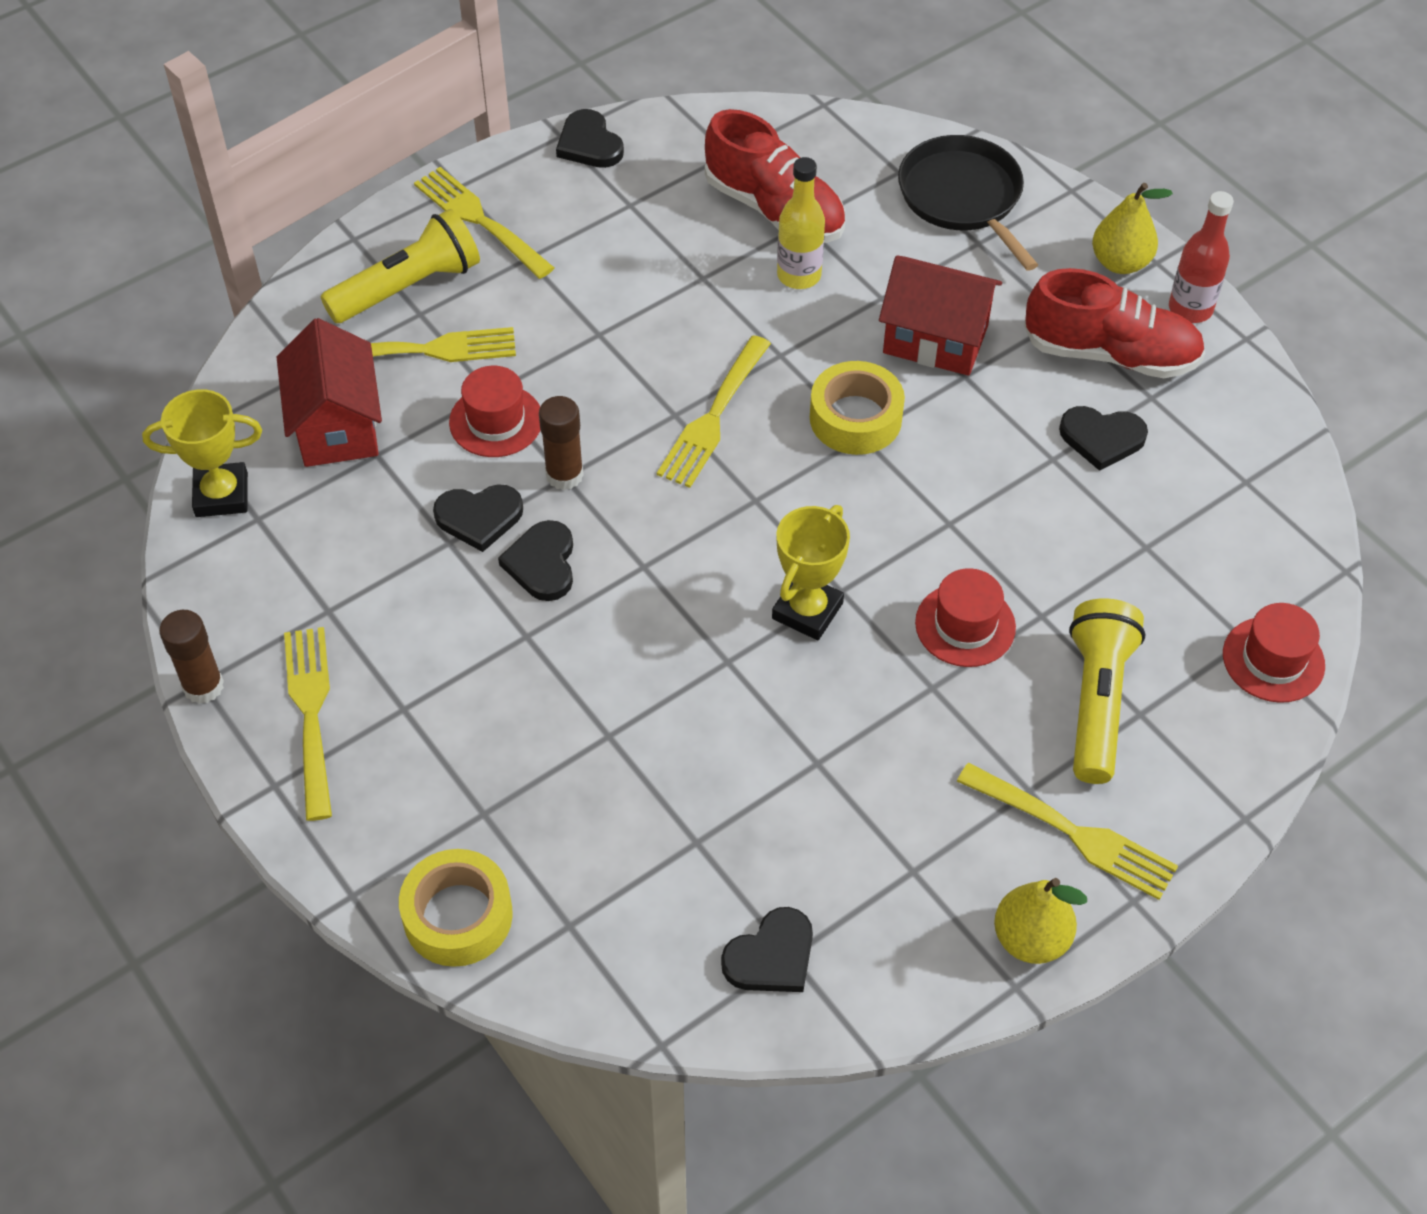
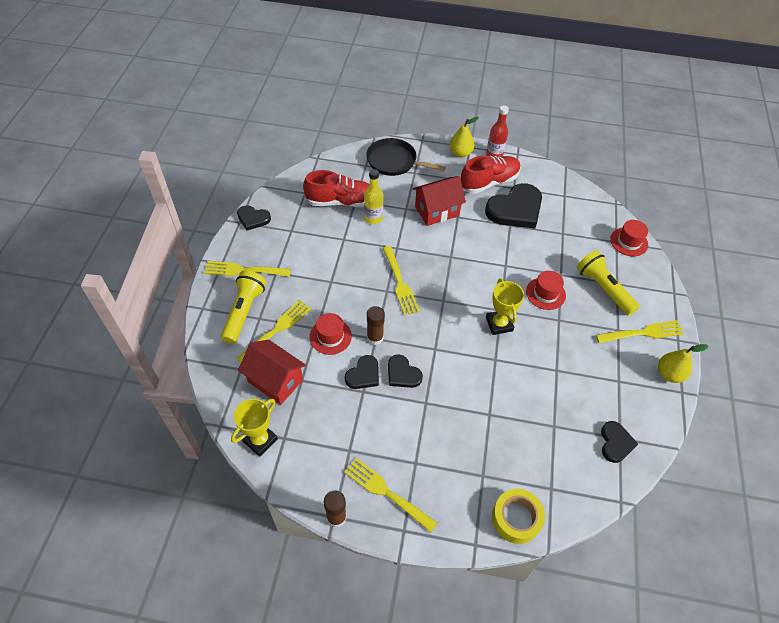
camera: 45 degrees left, 0 degrees up
yellow tape [810,361,905,455] -> none
black heart [1059,406,1148,471] -> black heart [485,183,542,229], size x1.87

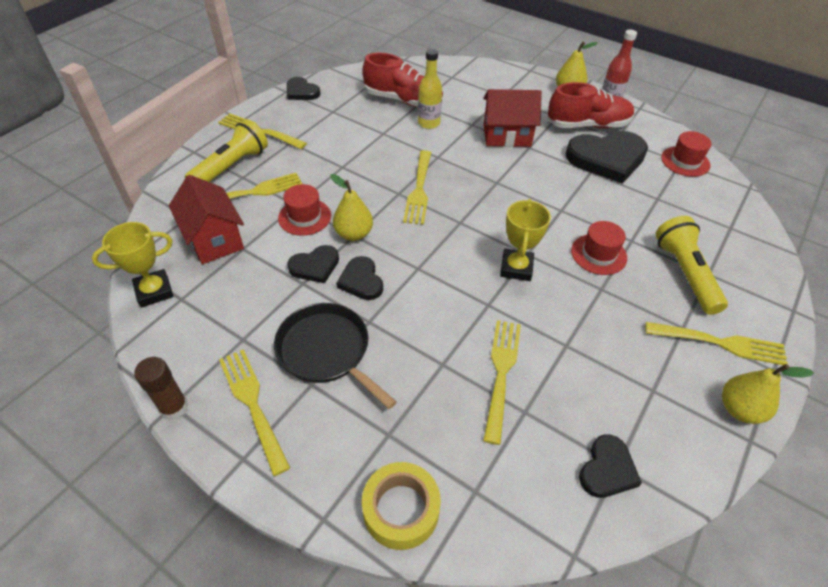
camera: 25 degrees right, 5 degrees down
black pan [366,138,446,176] -> black pan moved to [274,303,397,409]
brown glue stick [367,306,385,345] -> yellow pear [330,174,373,241]
red hat [610,220,648,256] -> red hat moved to [661,131,712,177]
none -> yellow fork [483,320,521,445]

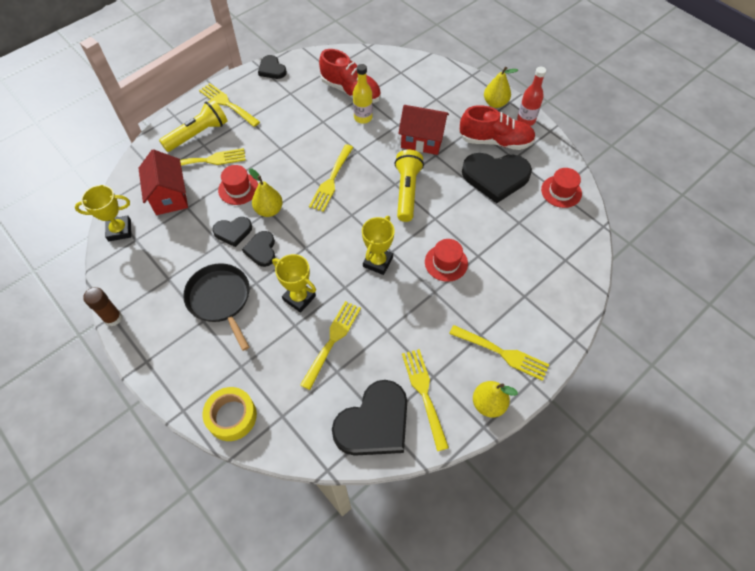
camera: 15 degrees right, 10 degrees up
yellow fork [219,349,290,476] -> yellow fork moved to [402,349,449,451]
black heart [579,434,642,498] -> black heart [332,380,407,456], size x1.87
yellow flashlight [655,216,728,315] -> yellow flashlight moved to [394,150,424,222]
none -> yellow trophy [272,254,316,313]

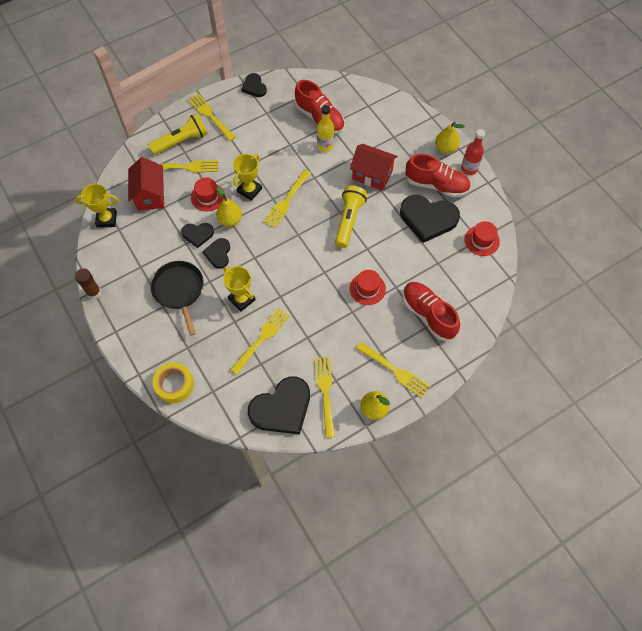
camera: 10 degrees right, 5 degrees up
yellow trophy [362,216,395,275] -> yellow trophy moved to [233,154,262,201]
none -> red shoe [403,282,460,341]

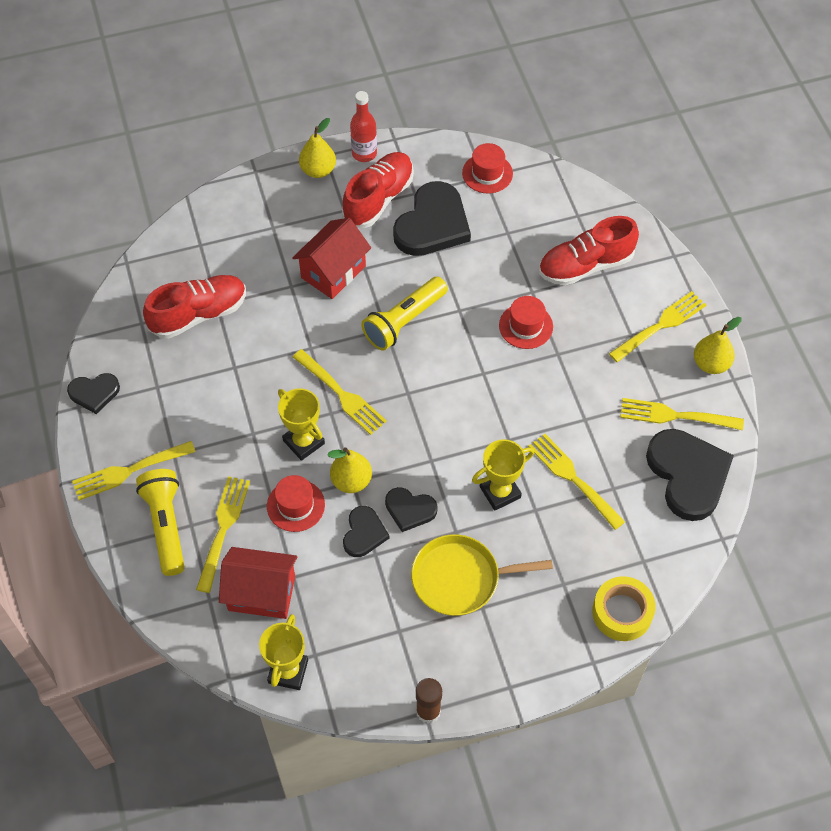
camera: 75 degrees left, 5 degrees down
black pan [150,261,204,336] -> yellow pan [411,534,553,616]
yellow bottle [317,105,334,152] -> none
yellow flashlight [335,185,367,248] -> yellow flashlight turned 75 degrees counterclockwise [361,277,448,350]

